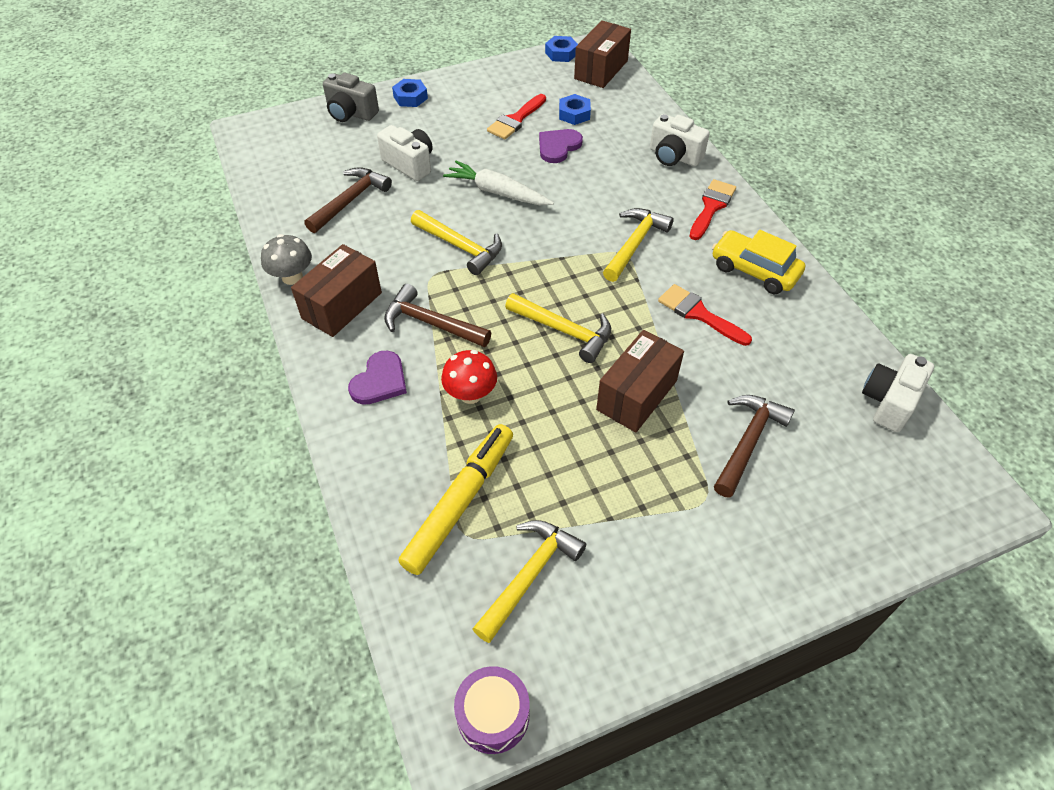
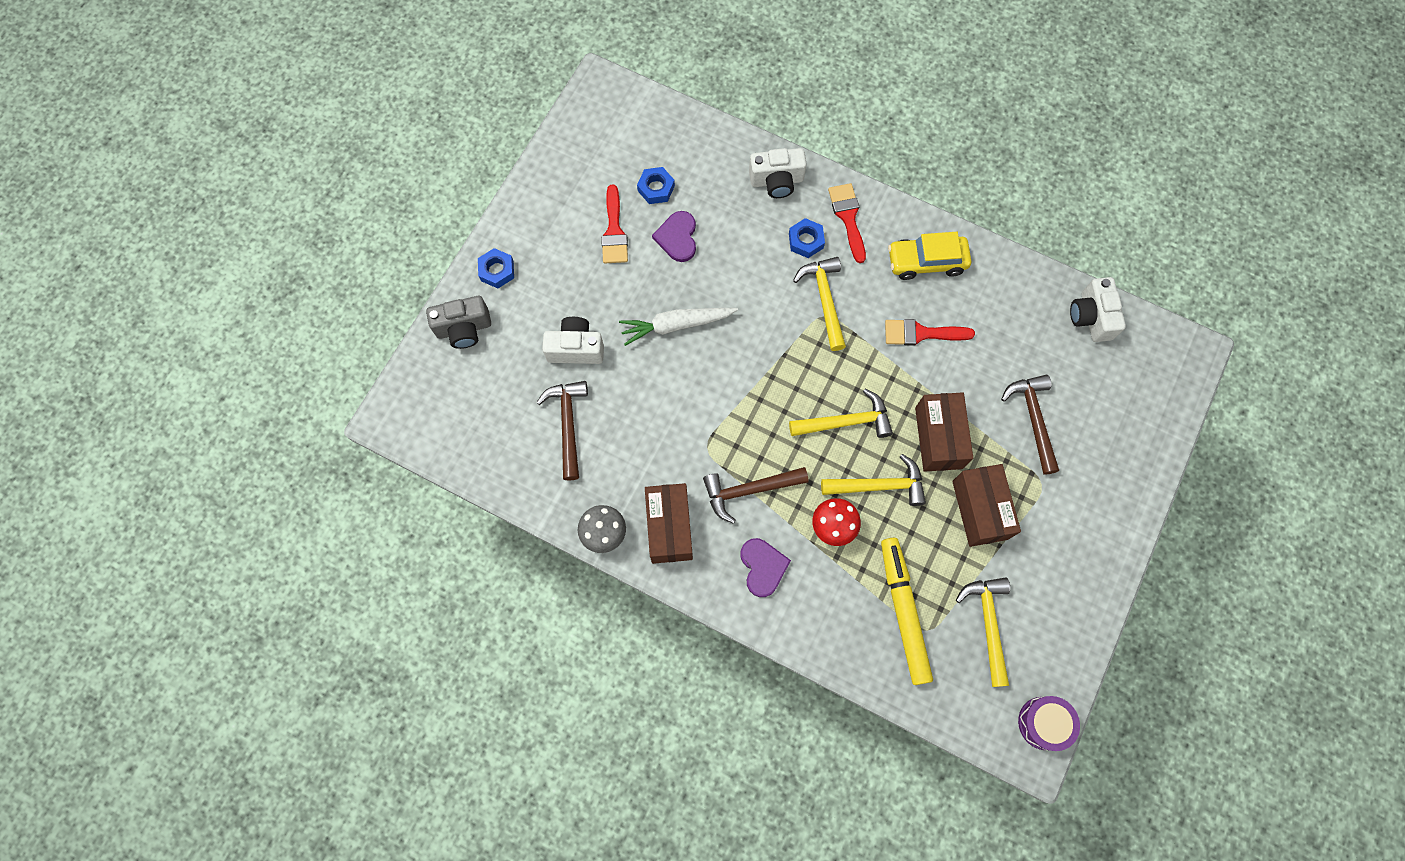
camera: 40 degrees left, 20 degrees up
yellow hammer [411,210,502,275] -> yellow hammer moved to [821,454,926,506]
blue nut [545,36,578,62] -> blue nut moved to [789,218,825,258]
brown box [574,20,631,88] -> brown box moved to [952,464,1021,547]

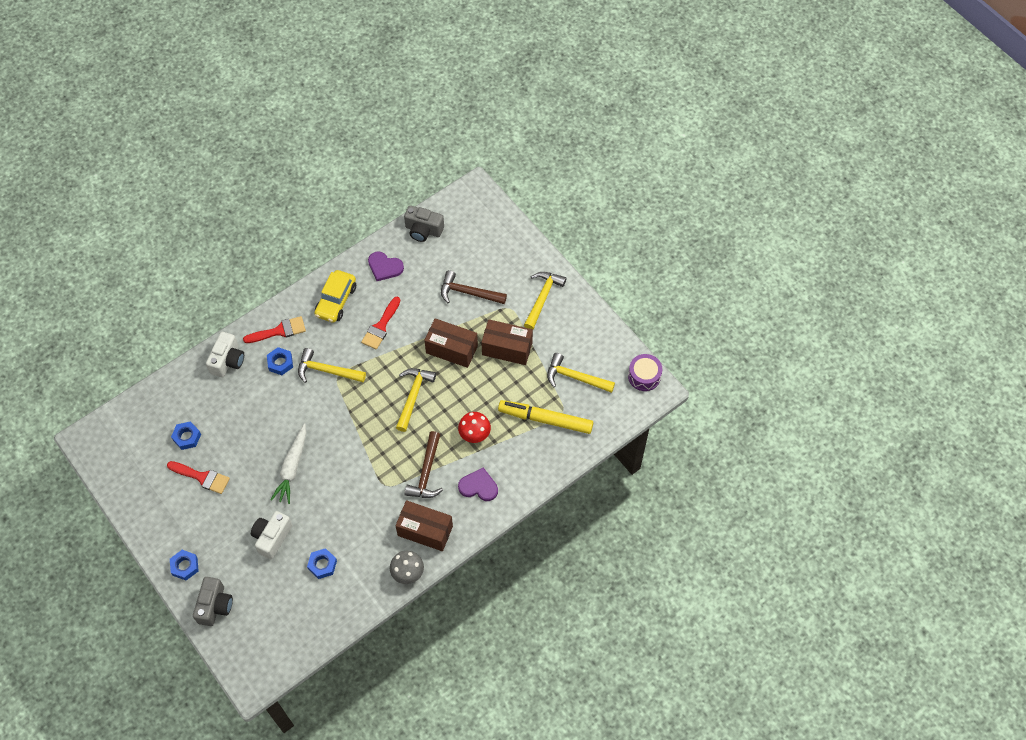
camera: 65 degrees left, 10 degrees down
brown hammer [536,381,588,481] -> blue nut [307,548,337,579]
purple heart [652,211,696,262] -> purple heart moved to [368,251,404,281]
yellow hammer [821,454,926,506] -> yellow hammer moved to [524,272,566,329]
red brush [828,183,866,263] -> red brush turned 150 degrees clockwise [243,316,306,343]
white camera [1070,277,1126,342] -> grey camera [404,205,444,242]

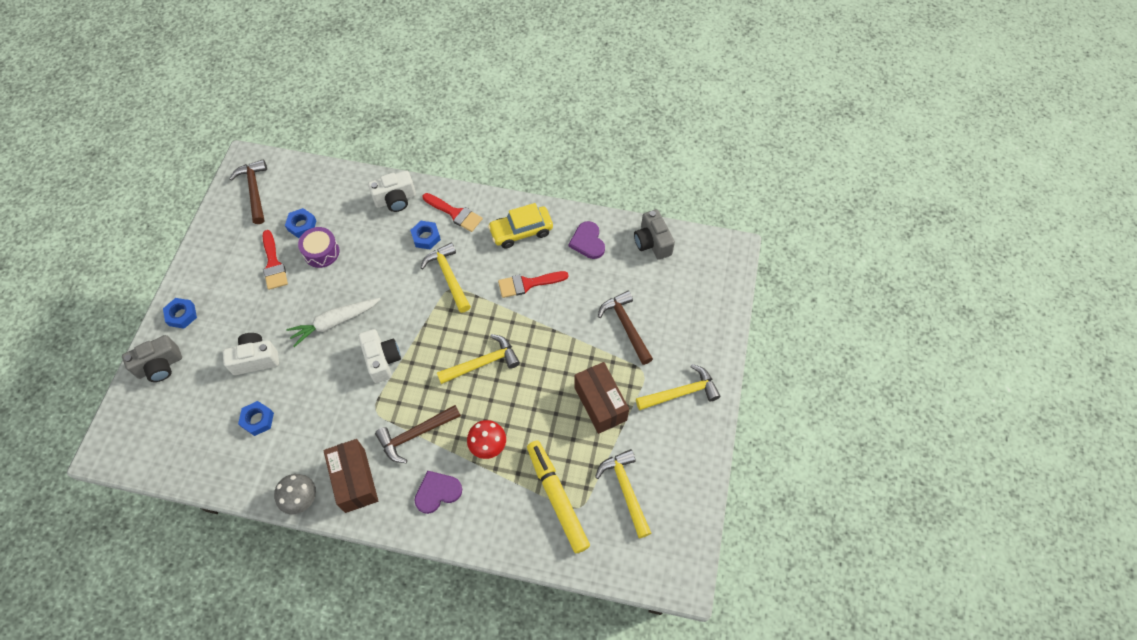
camera: 50 degrees right, 0 degrees up
brown box [424,318,478,368] -> none
purple heart [458,467,498,501] -> purple heart turned 90 degrees counterclockwise [414,471,462,514]
purple drum [628,354,662,391] -> purple drum moved to [298,227,340,268]
none -> brown hammer [229,160,267,224]
none -> white camera [358,329,401,383]

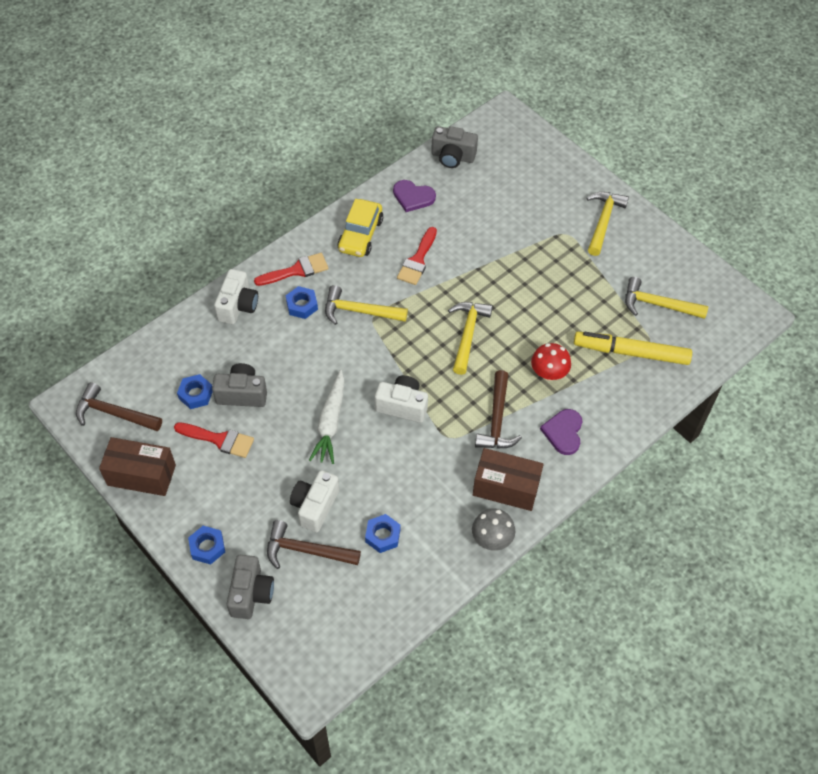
camera: 55 degrees left, 5 degrees down
purple drum [298,227,340,268] -> grey camera [212,363,267,407]
brown box [574,362,629,434] -> brown box moved to [99,437,176,496]
brown hammer [598,291,653,365] -> brown hammer moved to [267,520,361,569]

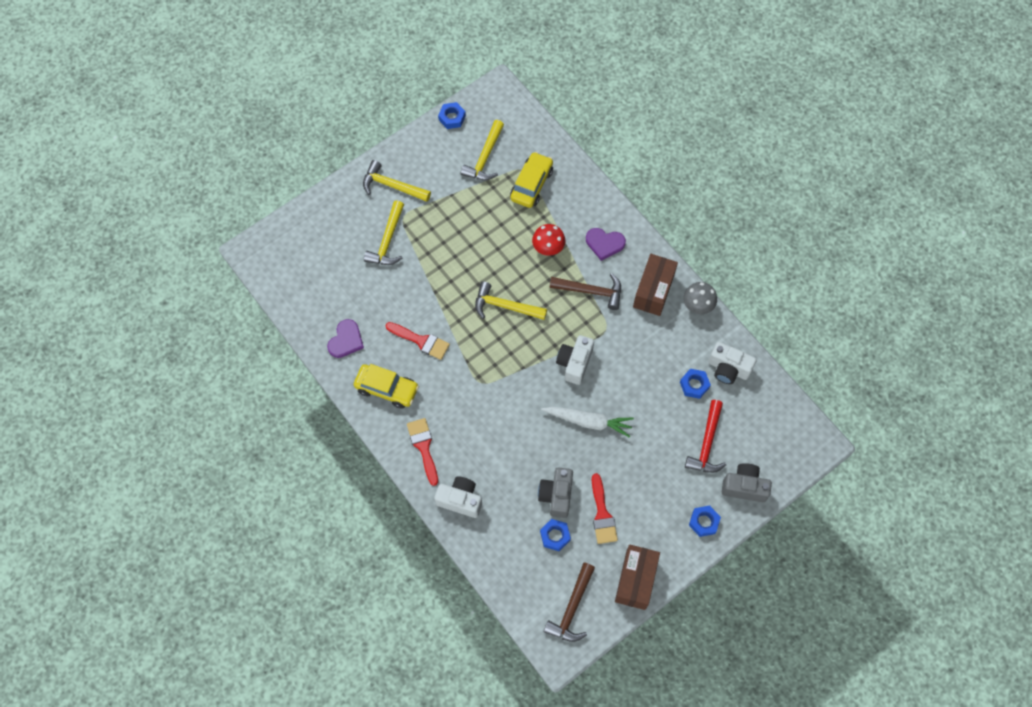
camera: 85 degrees left, 10 degrees up
red brush [174,422,254,458] -> red brush turned 150 degrees clockwise [592,473,618,544]
brown hammer [267,520,361,569] -> red hammer [685,400,726,473]
blue nut [286,286,318,319] -> blue nut moved to [438,102,466,129]
white camera [290,470,339,532] -> white camera moved to [708,342,756,384]
yellow hammer [325,285,408,325] -> yellow hammer moved to [364,200,404,265]
grey camera [431,126,478,168] -> none
yellow marker [574,332,692,365] -> yellow car [510,152,553,208]

